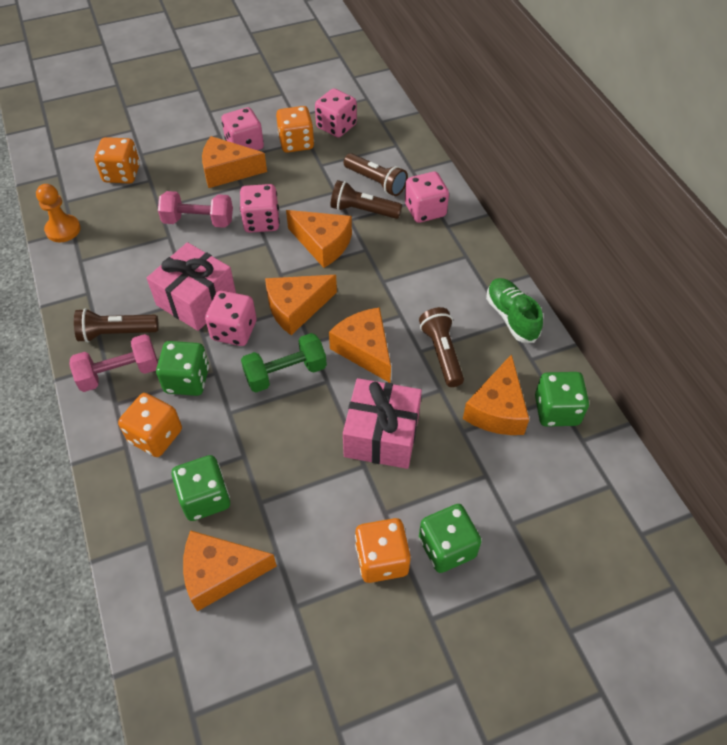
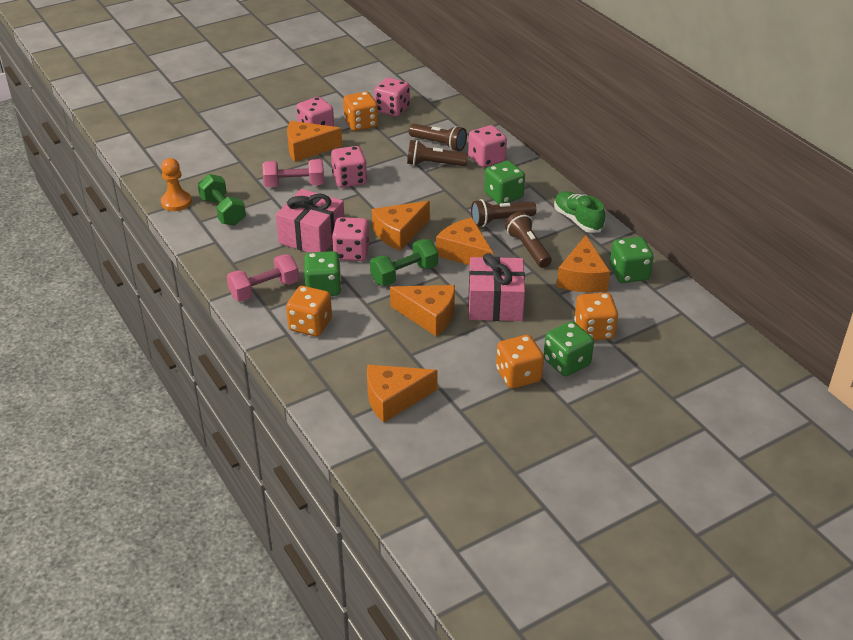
camera: 10 degrees left, 15 degrees down
brown flashlight [74,308,159,342] -> brown flashlight moved to [471,199,536,227]
orange dice [94,137,140,184] -> orange dice moved to [574,293,618,340]
green dice [172,455,230,521] -> green dice moved to [484,160,525,204]
orange cheese [286,210,352,268] -> orange cheese moved to [390,285,455,336]
none -> green dumbbell [198,174,246,226]

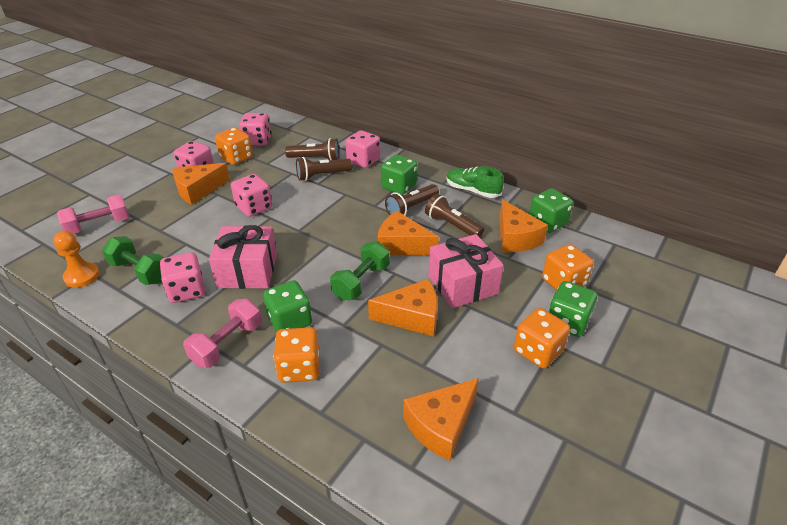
camera: 25 degrees left, 0 degrees up
pink dumbbell [263,159,324,187] -> pink dumbbell moved to [57,195,129,234]
pink dice [332,217,369,261] -> pink dice moved to [160,252,205,303]
orange cheese [372,201,430,251] -> none

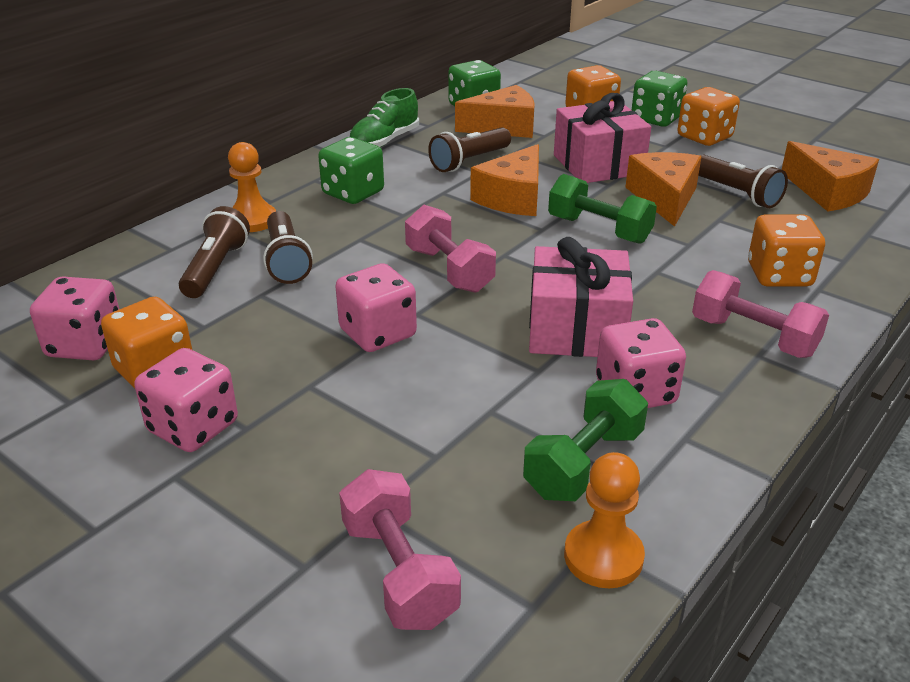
camera: 85 degrees left, 5 degrees down
orange cheese [173,163,230,205] -> none
green dice [263,280,312,333] -> none
pink dice [345,130,380,168] -> orange pawn [228,142,276,232]
brown flashlight [385,184,439,215] -> brown flashlight moved to [698,154,788,208]
none -> pink dumbbell [405,205,496,293]

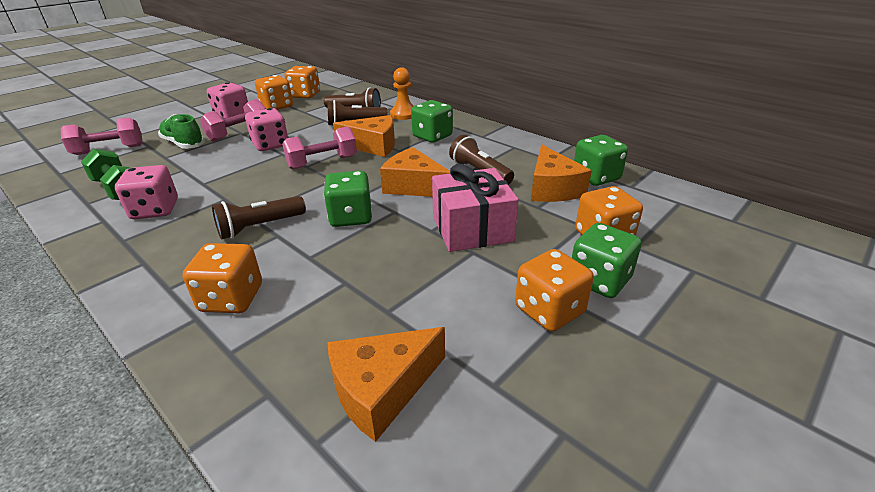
camera: 95 degrees right, 0 degrees up
pink dice [30,276,119,360] -> orange dice [285,66,320,98]
green shoe [349,88,419,147] -> green shoe moved to [158,114,205,149]
pink gift [529,237,633,357] -> none
green dumbbell [548,174,657,244] -> green dice [324,171,372,227]
orange pawn [564,452,645,588] -> none
orange cheese [625,152,702,227] -> orange cheese moved to [333,115,395,157]
pink dumbbell [692,270,829,358] -> pink dumbbell moved to [200,99,266,142]
brown flashlight [698,154,788,208] -> brown flashlight moved to [212,196,306,239]

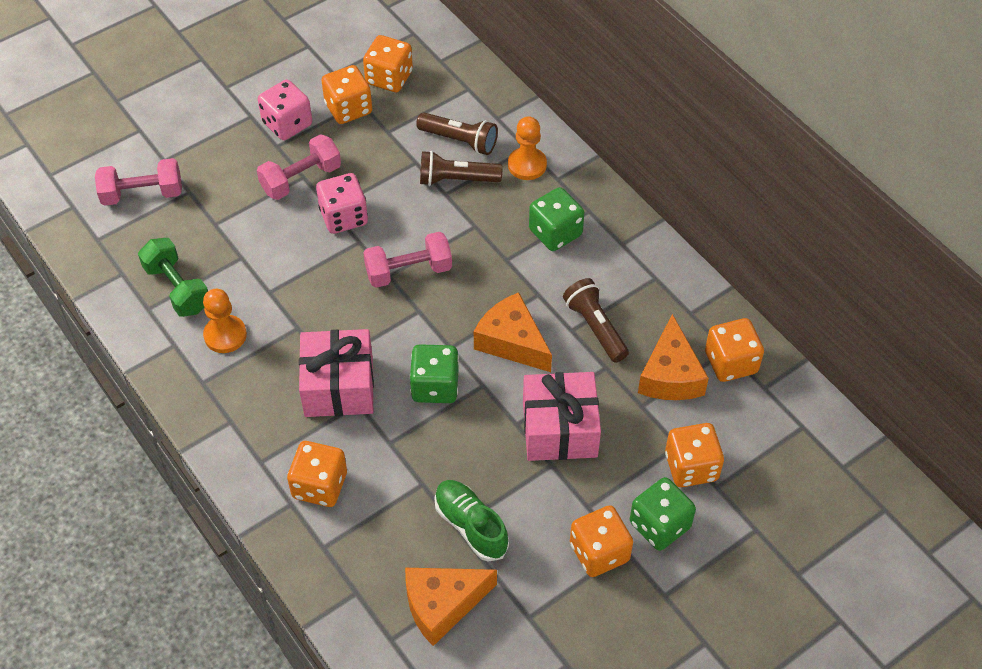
camera: 10 degrees right, 20 degrees up
pink dice [115,165,178,219] -> orange pawn [203,289,247,353]
green shoe [158,114,205,149] -> green shoe moved to [435,480,509,562]
brown flashlight [212,196,306,239] -> pink gift [299,329,374,417]
orange cheese [333,115,395,157] -> none
green dice [574,135,628,186] -> orange dice [705,318,764,382]

